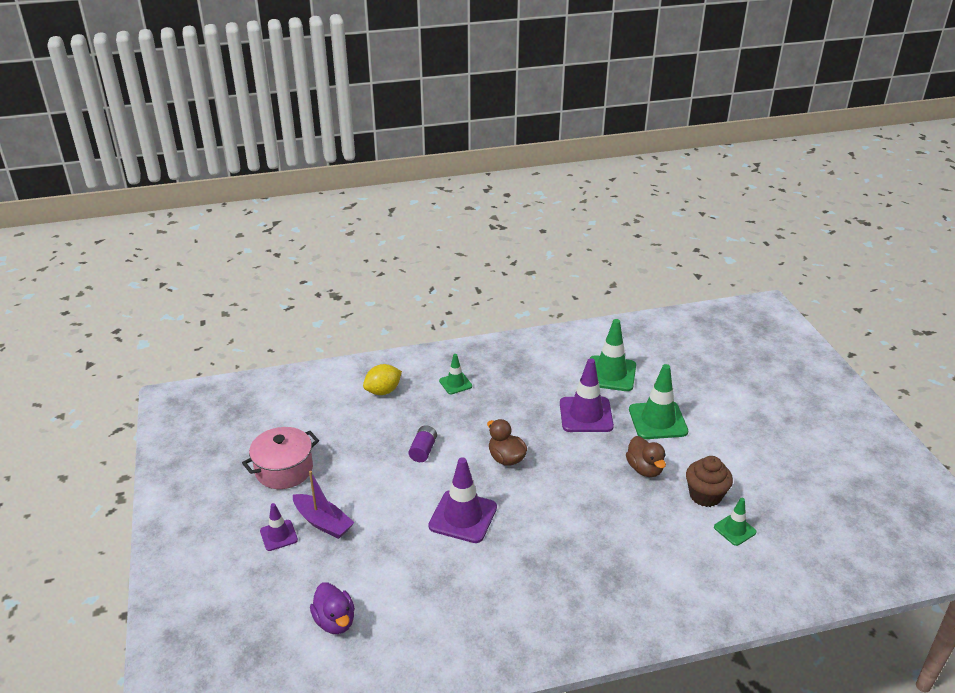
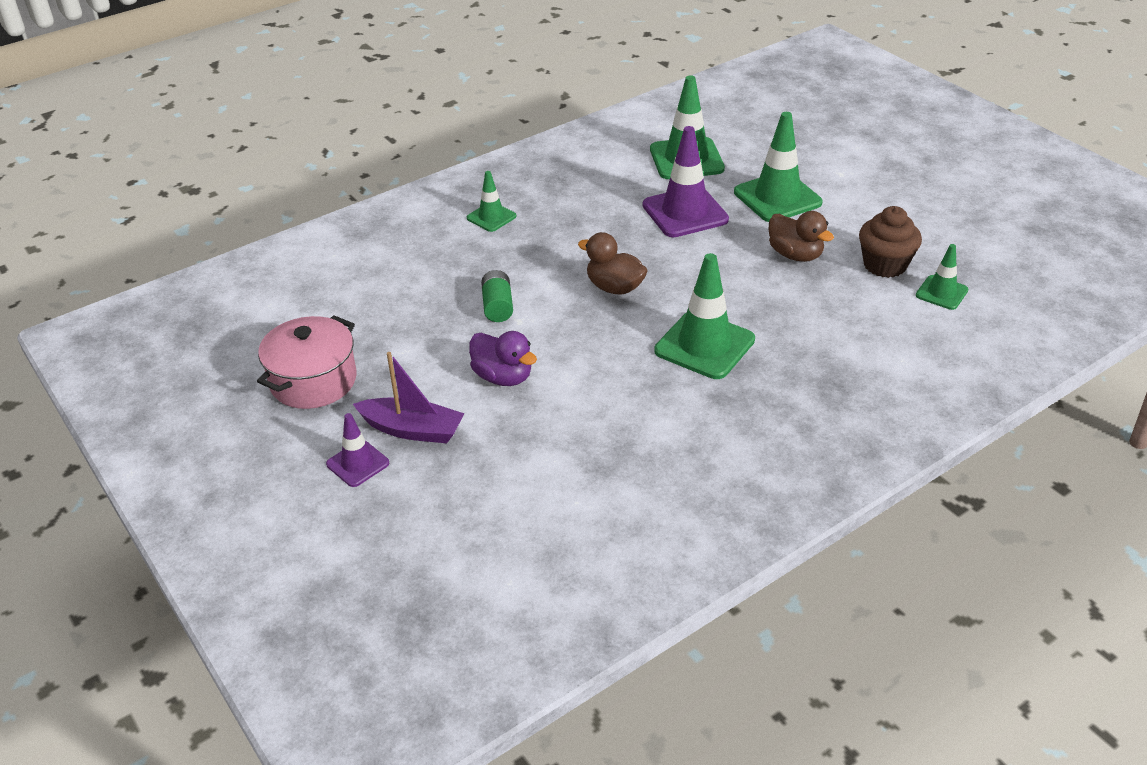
camera: 20 degrees left, 5 degrees up
purple duck [310,582,355,634] -> purple duck moved to [469,331,537,386]
yellow lemon [363,364,402,395] -> none
purple battery [409,425,437,462] -> green battery [481,270,513,322]
purple traffic cone [428,457,497,543] -> none
none -> green traffic cone [654,253,755,379]

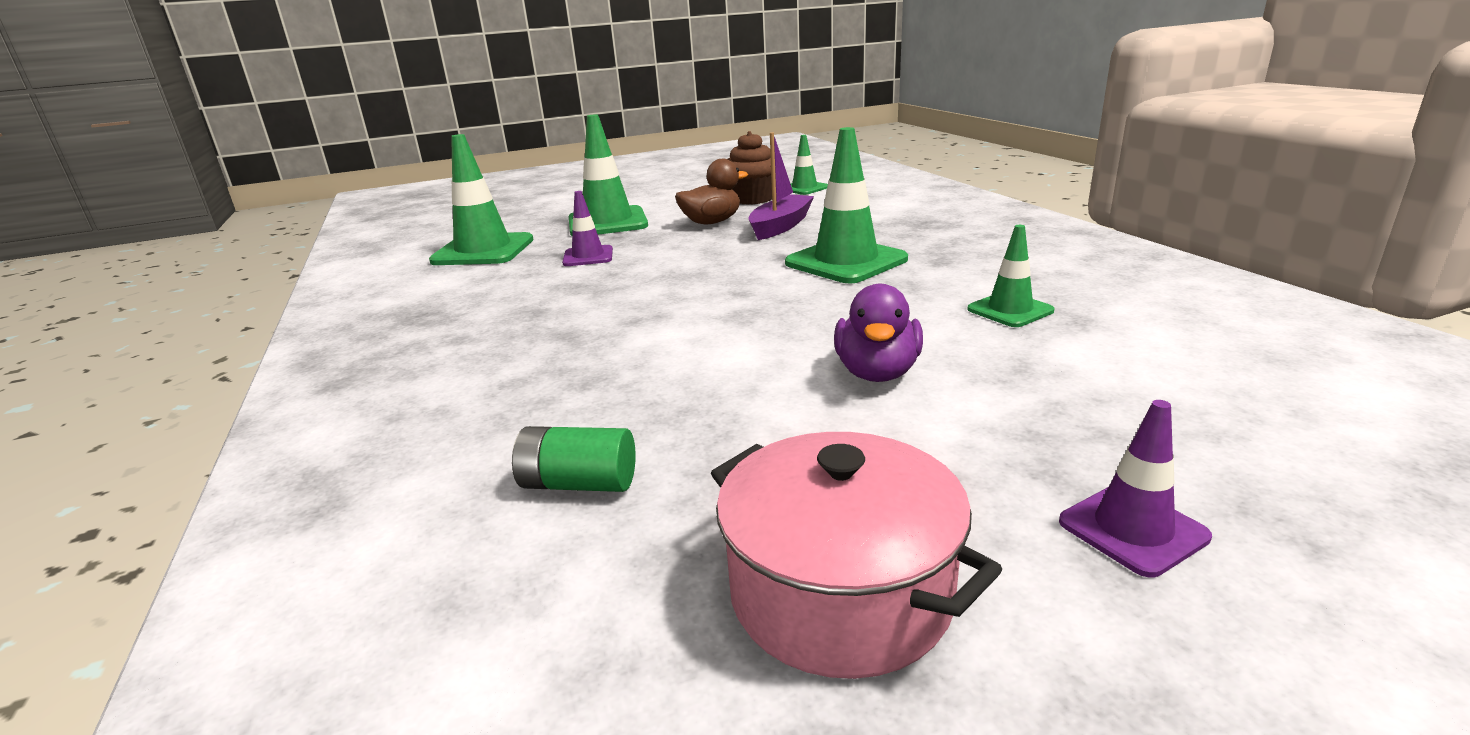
camera: 75 degrees left, 15 degrees down
purple boat [353,352,464,443] -> purple boat moved to [748,132,814,240]
green traffic cone [467,171,516,232] -> green traffic cone moved to [967,225,1054,327]
purple duck [469,331,537,386] -> purple duck turned 135 degrees clockwise [834,284,923,382]
green battery [481,270,513,322] -> green battery moved to [512,426,636,492]
brown duck [578,232,648,295] -> none
purple traffic cone [643,126,729,237] -> purple traffic cone [562,191,613,266], size x0.55

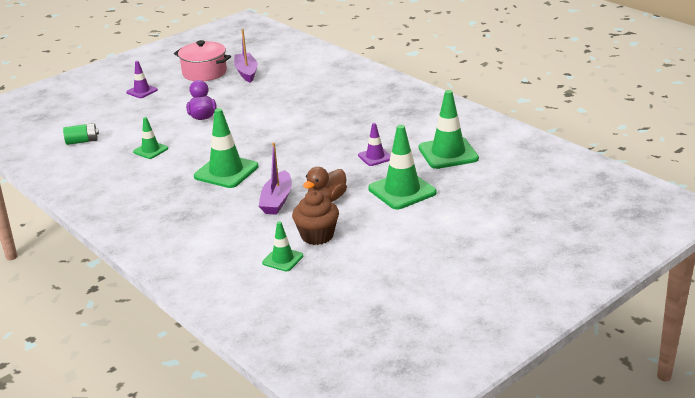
camera: 160 degrees right, 5 degrees up
green battery [512,426,636,492] -> green battery moved to [63,123,99,145]
none -> purple boat [234,29,258,83]

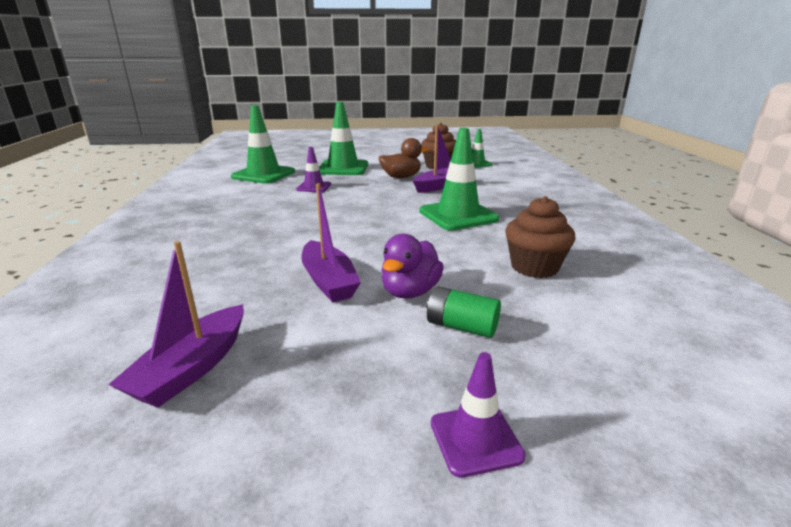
camera: 145 degrees left, 5 degrees down
green battery [63,123,99,145] -> green battery moved to [426,286,501,338]
green traffic cone [133,117,168,159] -> brown cupcake [505,196,576,278]
pink pot [174,40,231,81] -> none
none -> purple boat [302,183,361,302]

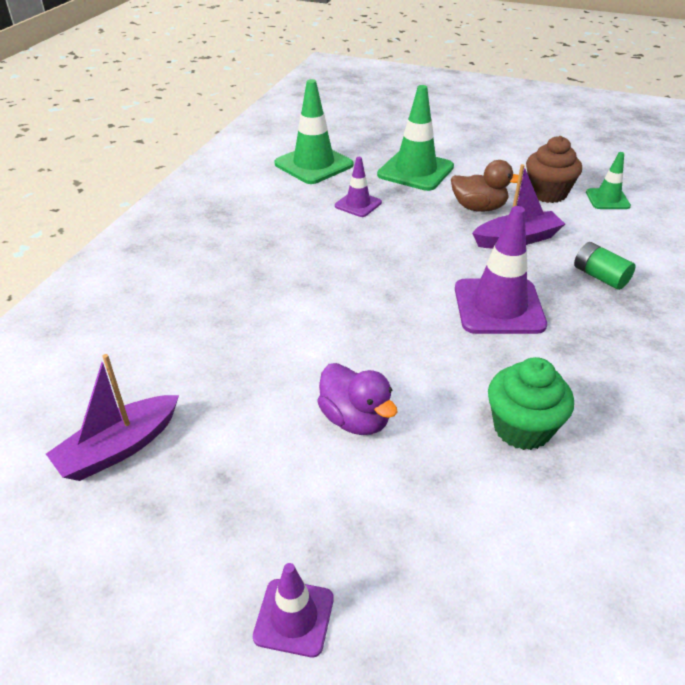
camera: 25 degrees right, 15 degrees up
purple boat [302,183,361,302] -> none
purple duck [381,234,444,299] -> purple duck turned 90 degrees counterclockwise [317,363,397,435]
green traffic cone [420,128,499,231] -> purple traffic cone [455,206,547,334]
green battery [426,286,501,338] -> green battery moved to [574,242,636,290]
brown cupcake [505,196,576,278] -> green cupcake [488,357,574,450]

